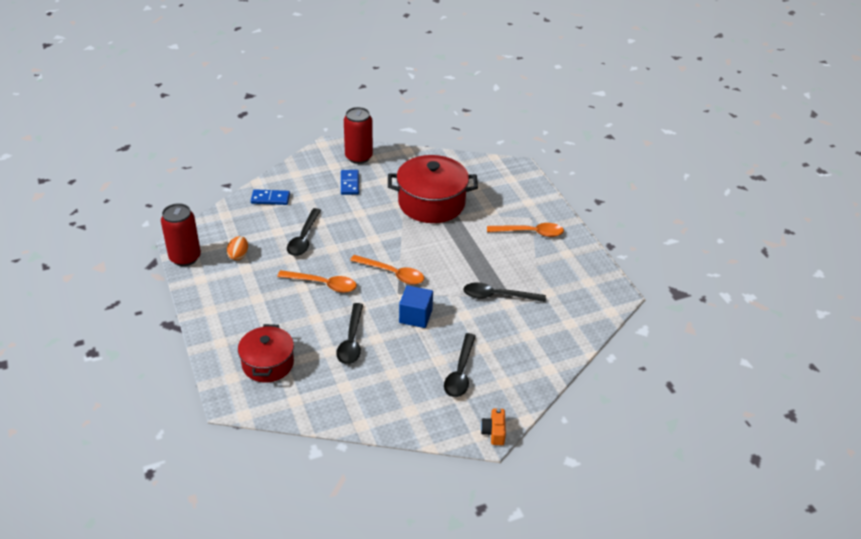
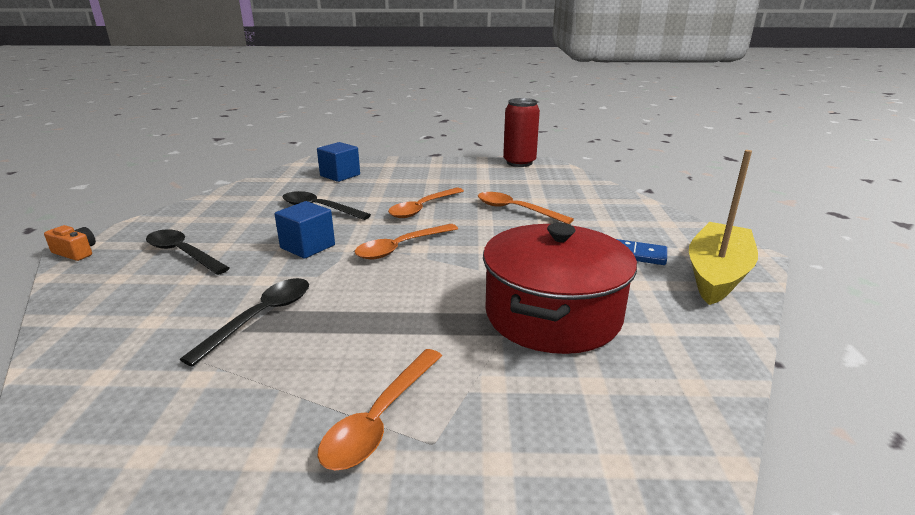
camera: 115 degrees right, 15 degrees down
orange egg [227,236,248,260] -> none
red pot [238,324,294,383] -> blue cube [317,142,360,182]
blue domino [251,189,290,205] -> none
black spoon [287,208,321,256] -> orange spoon [478,192,574,224]
red can [344,107,373,164] -> yellow boat [689,150,758,305]

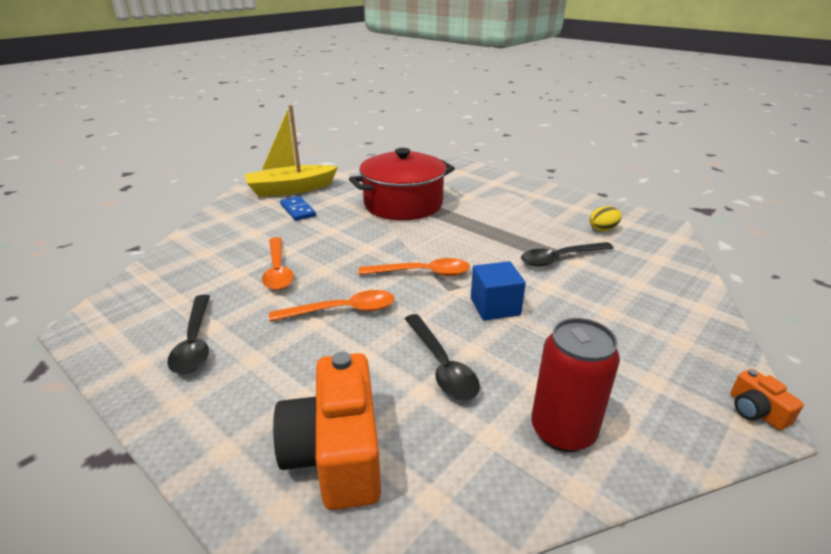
camera: 140 degrees left, 5 degrees up
black spoon [146,230,230,275] -> black spoon moved to [167,295,210,374]
blue cube [317,142,360,182] -> orange camera [273,352,381,510]
orange spoon [317,349,442,471] -> none
red can [503,98,540,167] -> red can moved to [531,318,620,452]
none -> yellow egg [590,206,622,231]

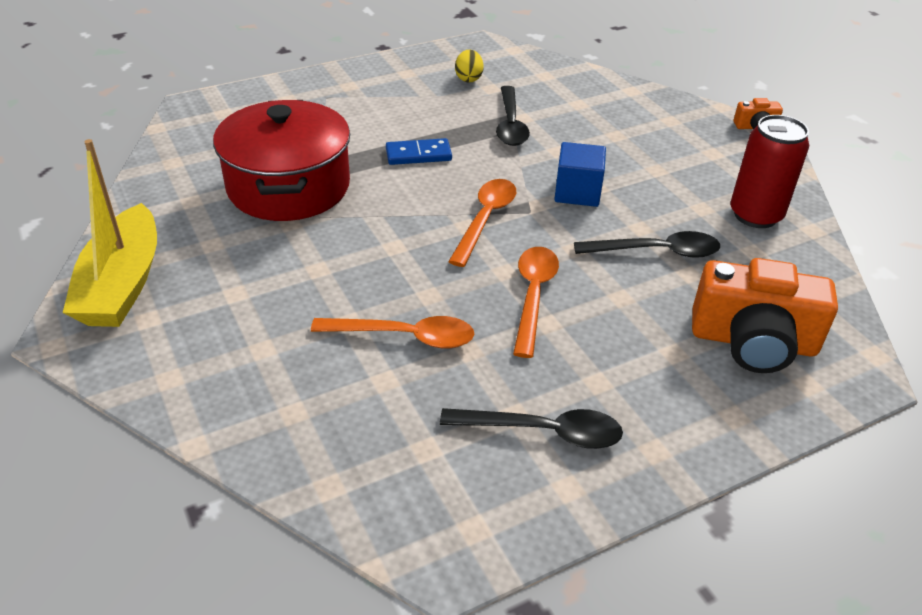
camera: 70 degrees left, 10 degrees up
blue domino [280,196,316,221] -> blue domino moved to [386,138,452,165]

